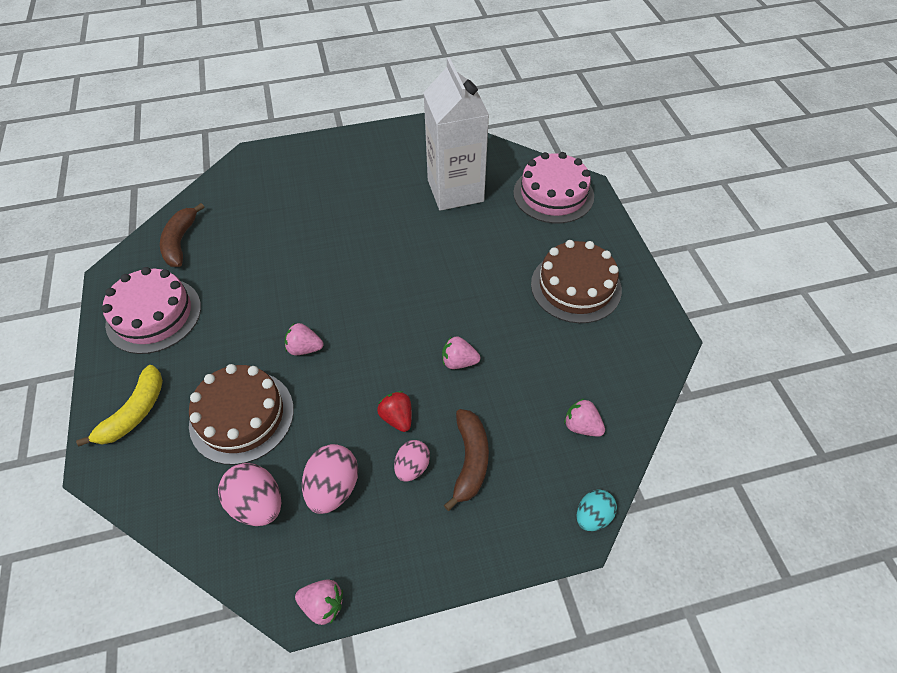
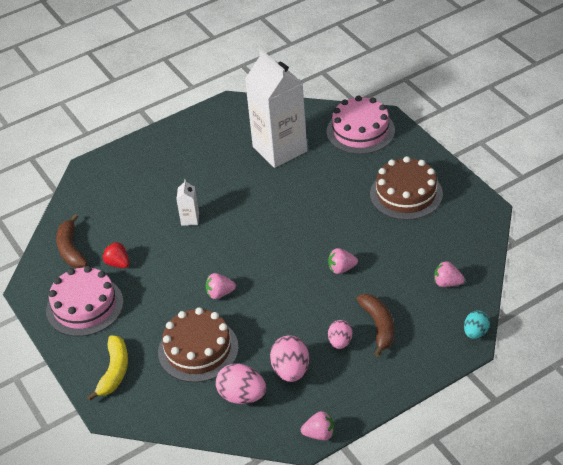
camera: 15 degrees left, 10 degrees down
red strawberry [377,391,412,432] -> red strawberry moved to [103,242,130,268]
none -> white carton [176,179,199,226]

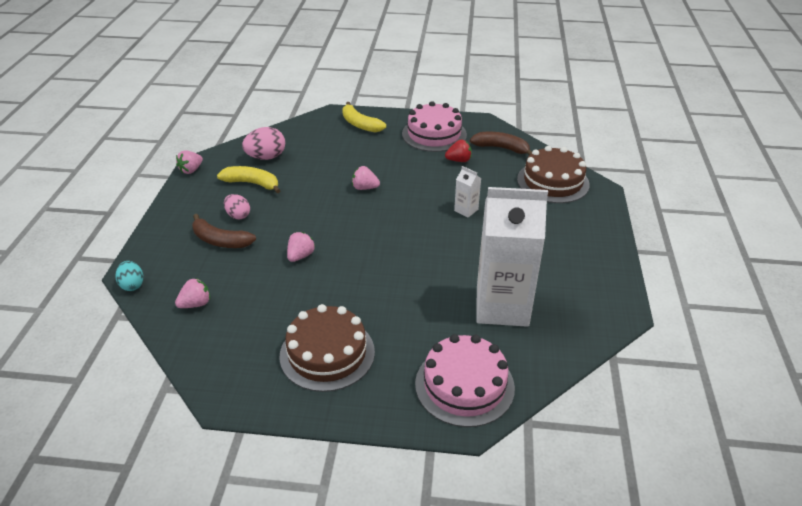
camera: 125 degrees right, 5 degrees down
brown cake [158,307,239,382] -> brown cake moved to [517,146,590,203]
pink strawberry [205,273,236,299] -> pink strawberry turned 105 degrees counterclockwise [352,166,380,190]
pink egg [270,336,309,382] -> yellow banana [217,166,281,193]

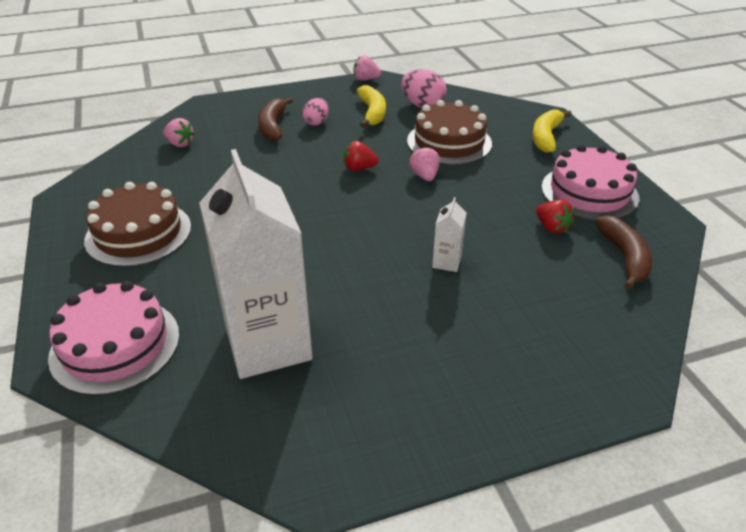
camera: 65 degrees right, 0 degrees up
turquoise egg [115,261,144,291] -> none
pink strawberry [287,232,315,262] -> none
brown cake [517,146,590,203] -> brown cake moved to [407,100,492,165]
none -> red strawberry [343,141,379,171]

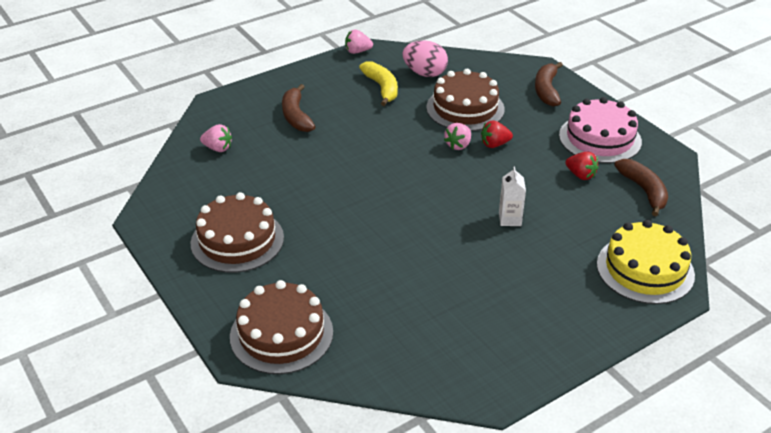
camera: 15 degrees left, 0 degrees up
pink cake [48,281,180,396] -> brown cake [230,280,333,374]
white carton [199,149,313,379] -> none
pink egg [303,98,329,126] -> none
red strawberry [343,141,379,171] -> red strawberry moved to [481,120,513,148]
pink strawberry [409,146,440,181] -> pink strawberry turned 120 degrees counterclockwise [444,123,471,150]
yellow banana [532,109,572,153] -> brown banana [535,62,563,106]
none -> yellow cake [597,220,695,304]

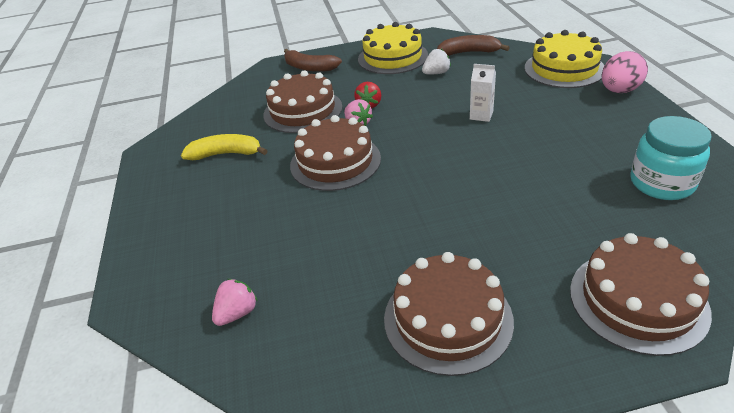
camera: 65 degrees left, 0 degrees up
brown banana [282,84,316,132] -> none
pink strawberry [345,29,373,54] -> none
pink egg [402,41,448,77] -> pink egg moved to [602,51,648,93]
pink cake [559,97,642,163] -> yellow cake [358,22,428,74]
red strawberry [565,152,599,180] -> white strawberry [422,49,451,75]
none -> brown cake [290,115,381,191]
none -> turquoise jar [630,116,712,200]

